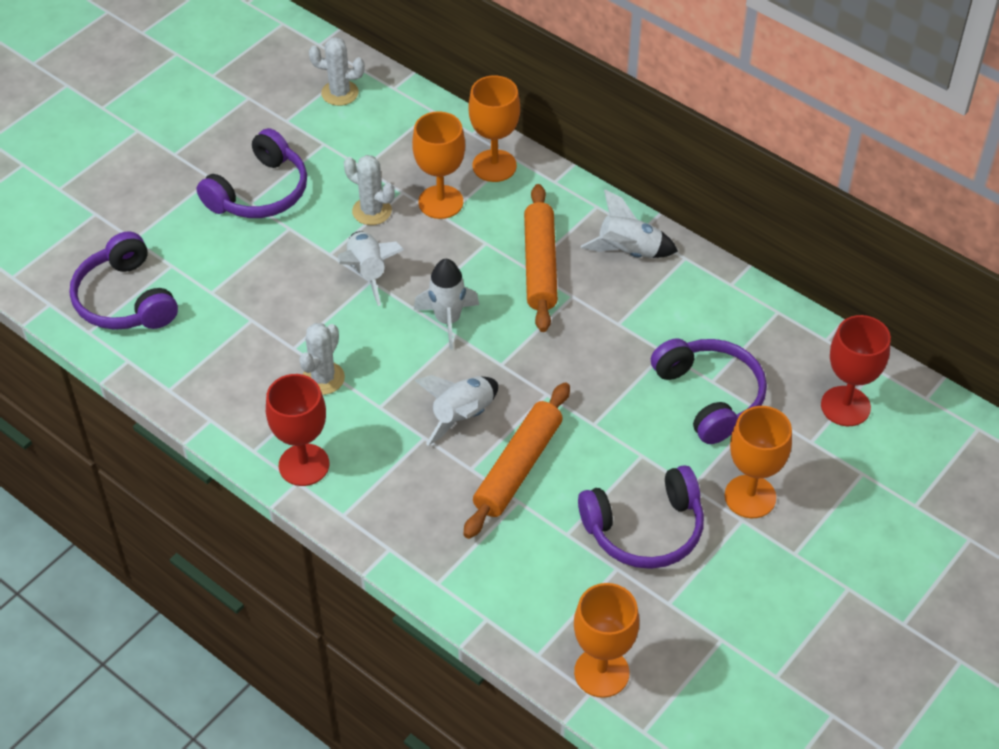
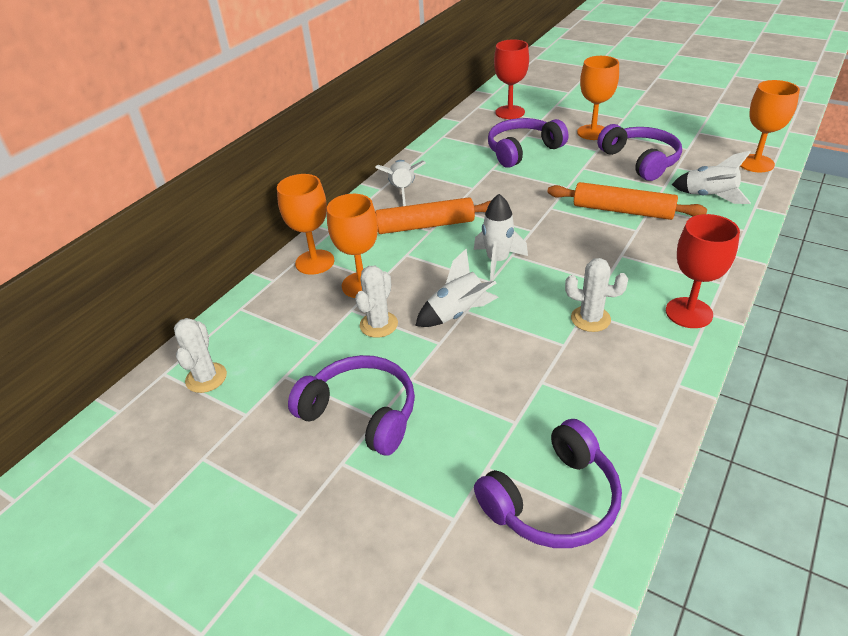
camera: 95 degrees left, 10 degrees down
white rocket [415,375,498,446] -> white rocket moved to [672,151,751,204]

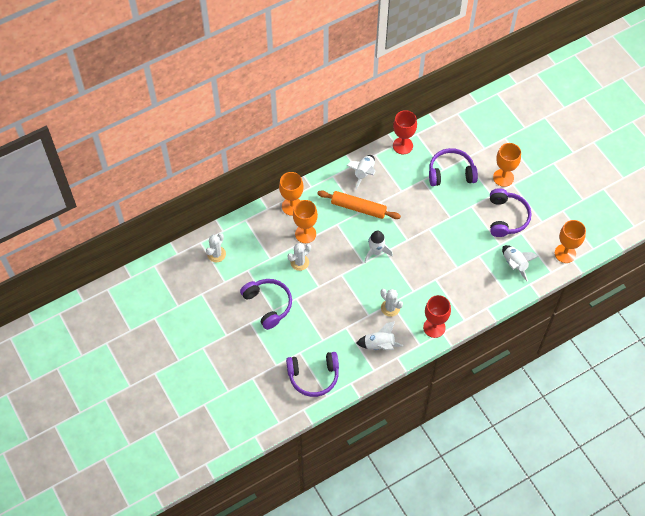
camera: 25 degrees right, 20 degrees up
white rocket [415,249,498,327] -> white rocket moved to [356,321,403,350]
red goblet [494,39,529,119] -> red goblet moved to [393,110,417,154]
orange rolling pin [548,182,707,220] -> none

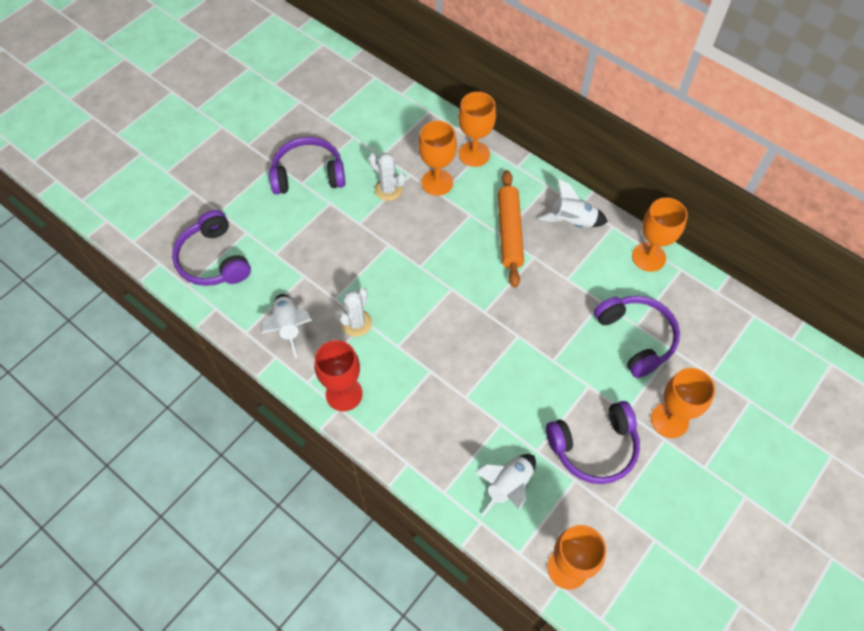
camera: 70 degrees right, 0 degrees up
white cactus [206,233,226,262] -> none
purple headphones [240,279,292,330] -> purple headphones turned 135 degrees counterclockwise [269,137,345,194]
white rocket [364,230,393,263] -> none
red goblet [393,110,417,154] -> orange goblet [632,198,688,272]

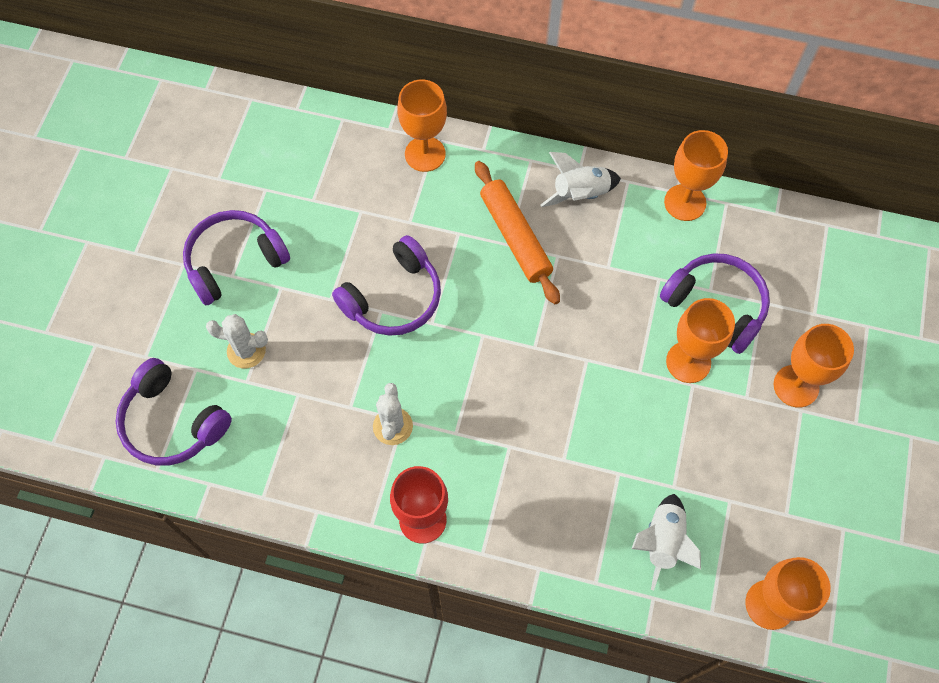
camera: 25 degrees left, 5 degrees up
white rocket [261,294,312,358] -> none
white cactus [368,153,405,201] -> white cactus moved to [206,314,268,368]
orange goblet [418,121,457,196] -> orange goblet moved to [666,298,735,383]
purple headphones [546,401,640,484] -> purple headphones moved to [332,235,441,336]

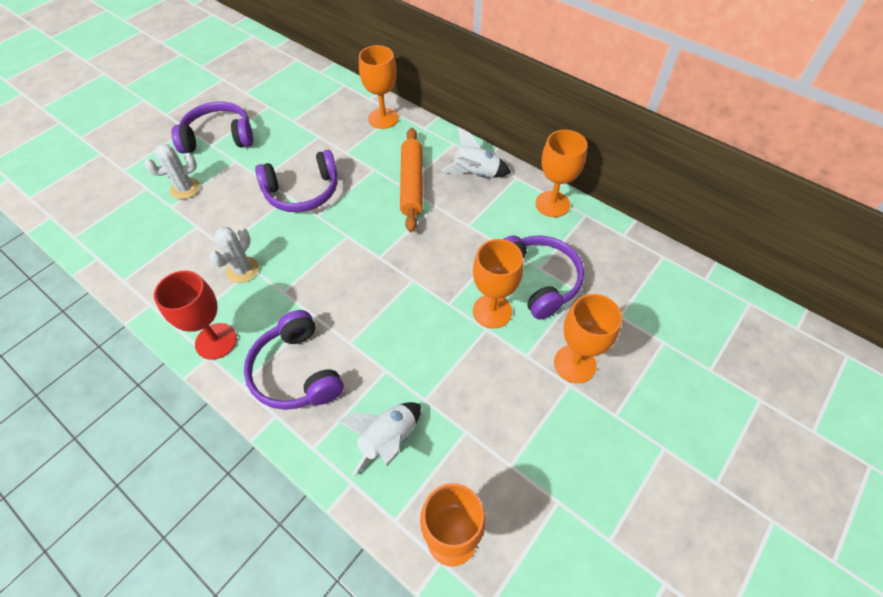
camera: 25 degrees right, 10 degrees down
purple headphones [116,358,232,466] -> purple headphones moved to [244,310,344,410]
white cactus [206,314,268,368] -> white cactus turned 60 degrees counterclockwise [144,144,200,199]

